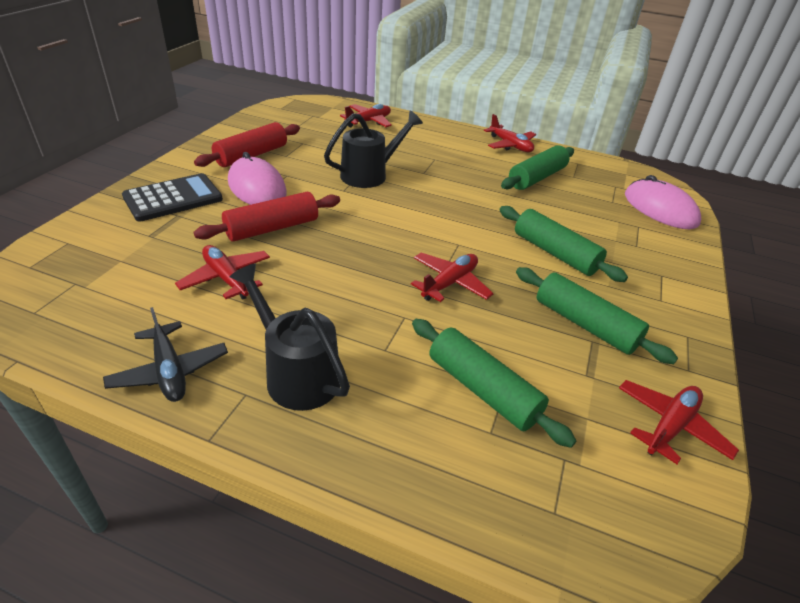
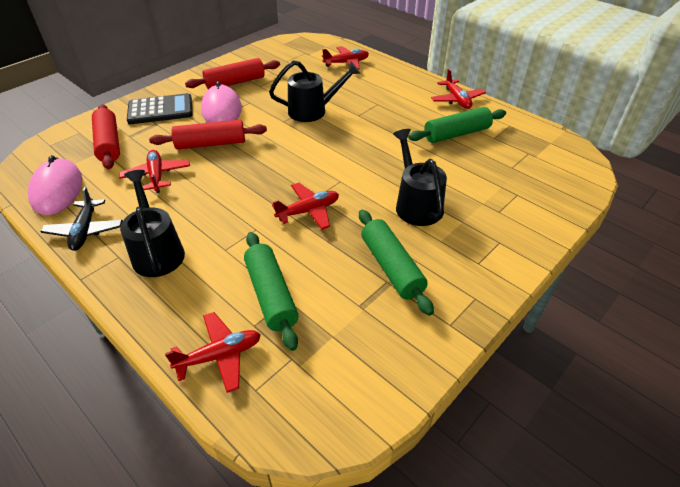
camera: 25 degrees right, 5 degrees up
green rolling pin [500,206,628,282] -> black watering can [393,129,447,226]
red plane [619,380,739,464] -> red plane moved to [165,312,261,393]
pink mouse [625,175,701,229] -> pink mouse moved to [28,155,82,215]
none -> red rolling pin [92,104,120,169]

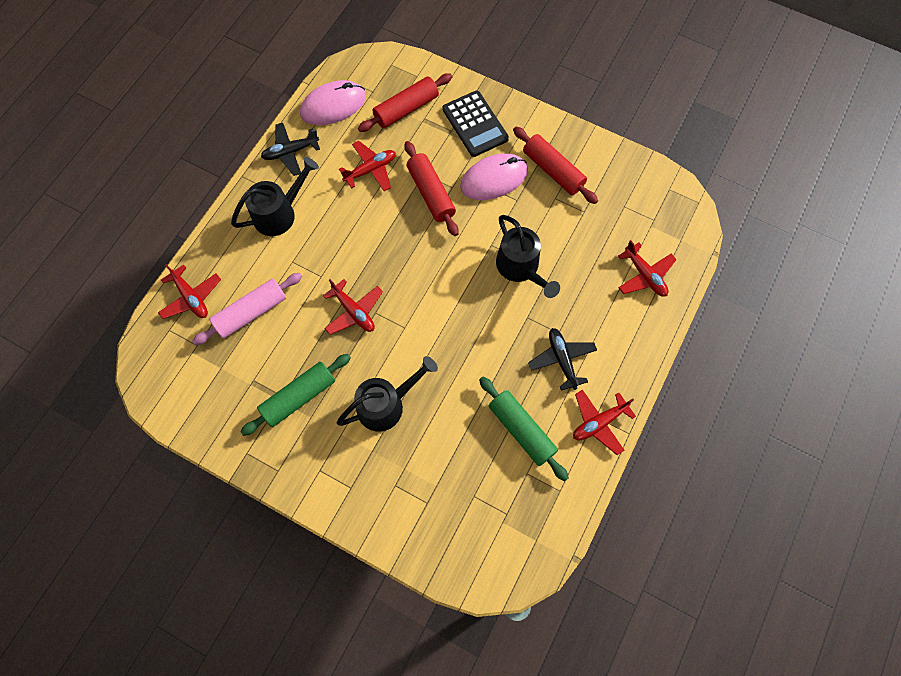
camera: 75 degrees right, 25 degrees up
green rolling pin [244,232,299,351] -> pink rolling pin [192,273,302,345]
none -> black plane [528,328,597,391]

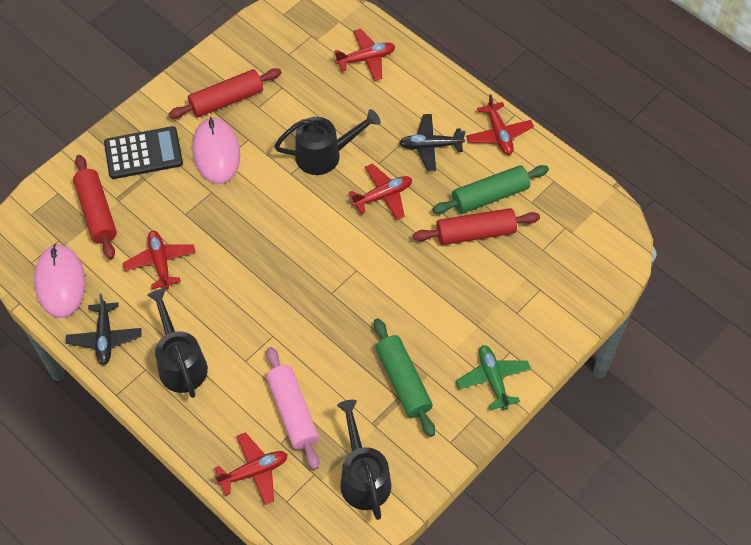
camera: 75 degrees left, 10 degrees down
red plane [323,279,383,335] -> red plane moved to [349,163,412,220]
black watering can [337,356,438,432] -> black watering can moved to [337,400,391,520]
red rolling pin [405,141,458,236] -> red rolling pin moved to [413,208,540,245]
none -> green plane [456,345,531,410]

